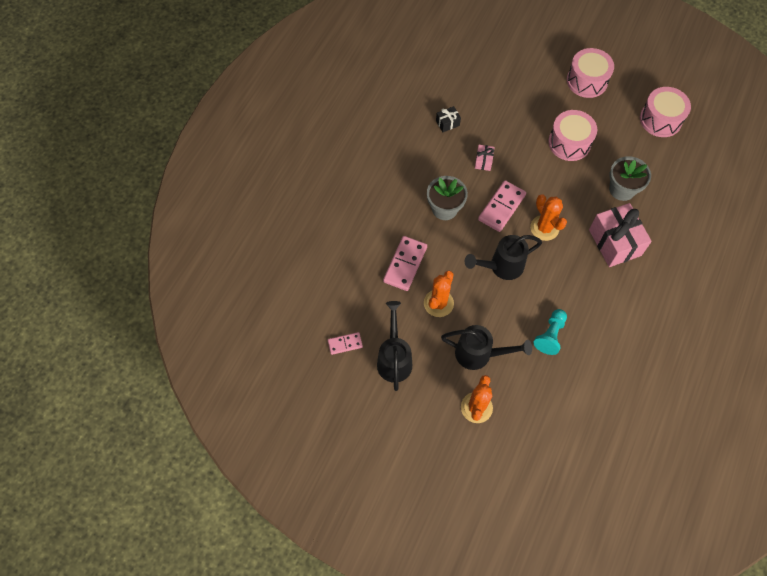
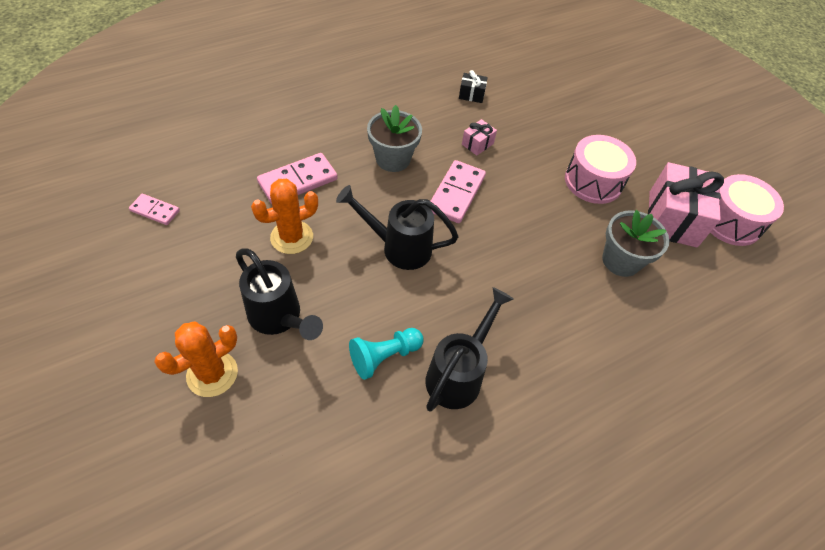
camera: 30 degrees right, 10 degrees down
black watering can [377,301,412,391] -> black watering can moved to [426,287,514,412]
pink domino [478,180,526,232] -> pink domino turned 45 degrees counterclockwise [431,160,486,223]
orange cactus [530,194,567,241] -> none
pink drum [567,48,614,98] -> none
pink gift [589,203,652,267] -> pink gift moved to [648,162,724,248]

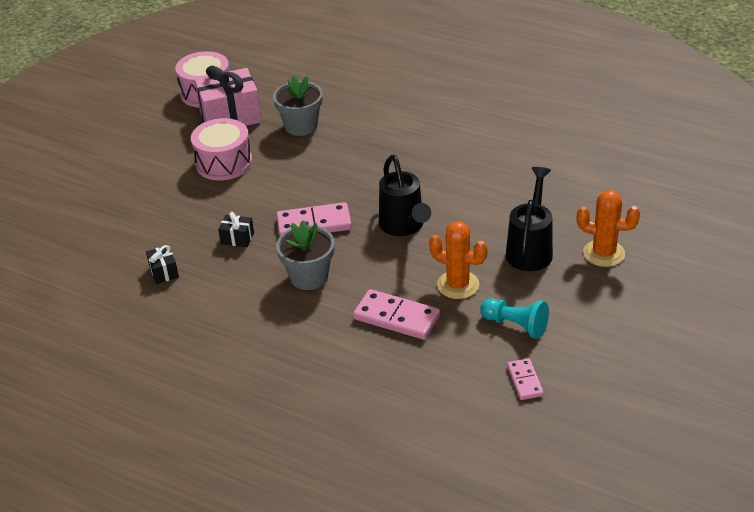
camera: 115 degrees left, 15 degrees down
turquoise pawn [349,328,423,380] -> turquoise pawn moved to [480,299,549,339]
black watering can [426,287,514,412] -> none
pink gift [462,119,497,156] -> black gift [218,212,254,247]

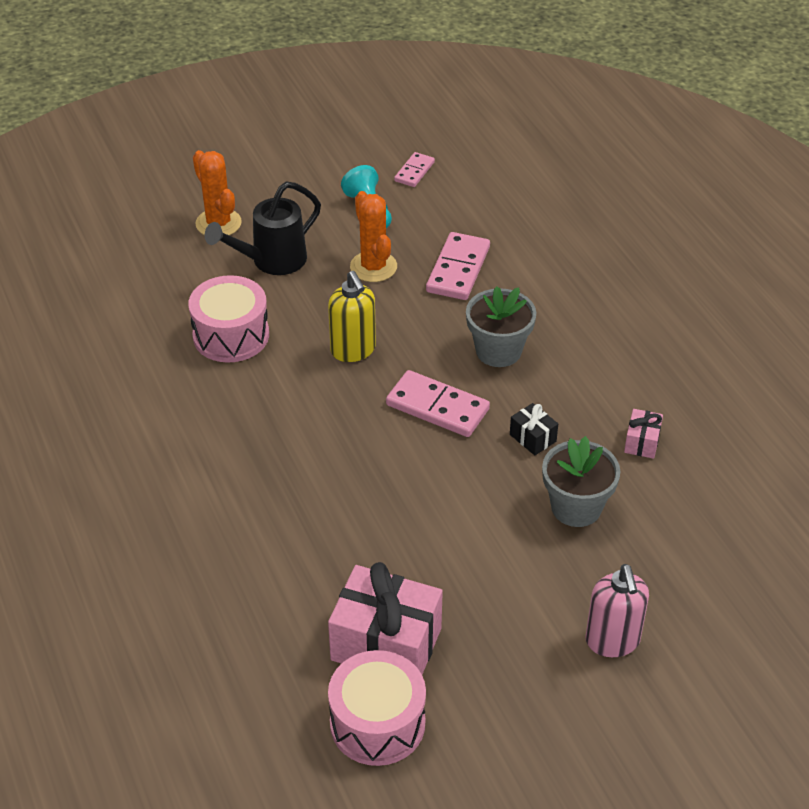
camera: 145 degrees left, 5 degrees up
black gift [146,245,179,284] -> pink gift [624,409,663,459]
pink drum [191,118,252,180] -> pink drum moved to [188,275,269,363]
grey flower pot [273,75,323,136] -> grey flower pot moved to [542,436,620,527]
pink domino [353,289,440,340] -> pink domino turned 45 degrees clockwise [426,232,490,300]
black watering can [379,155,431,236] -> yellow soap dispenser [328,271,376,362]
none -> pink soap dispenser [585,564,649,657]

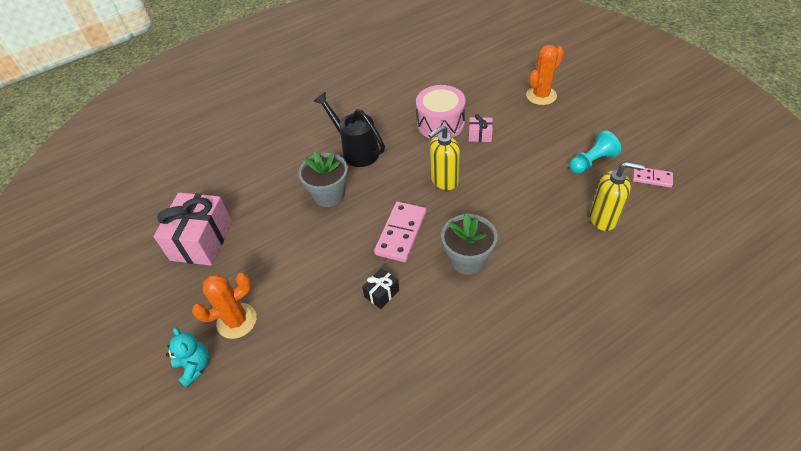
camera: 85 degrees right, 5 degrees up
black watering can [205,181,321,275] -> black watering can moved to [313,92,385,167]
pink drum [328,650,426,766] -> none
orange cactus [350,191,397,282] -> orange cactus moved to [192,273,257,339]
pink domino [426,232,490,300] -> none
grey flower pot [542,436,620,527] -> grey flower pot moved to [298,151,348,207]
pink soap dispenser [585,564,649,657] -> turquoise teddy bear [166,327,209,388]
pink gift [624,409,663,459] -> pink gift moved to [469,114,493,142]
none -> yellow soap dispenser [590,162,645,231]

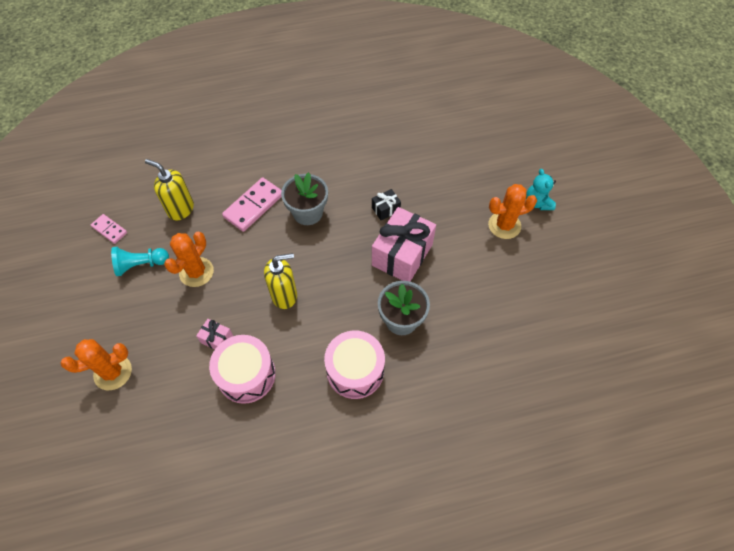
camera: 165 degrees left, 10 degrees up
pink gift [153,193,232,266] -> pink gift moved to [372,207,436,281]
black watering can [313,92,385,167] -> pink drum [324,330,385,399]
pink domino [374,202,426,262] -> pink domino moved to [222,177,282,232]
none -> orange cactus [164,232,214,287]

